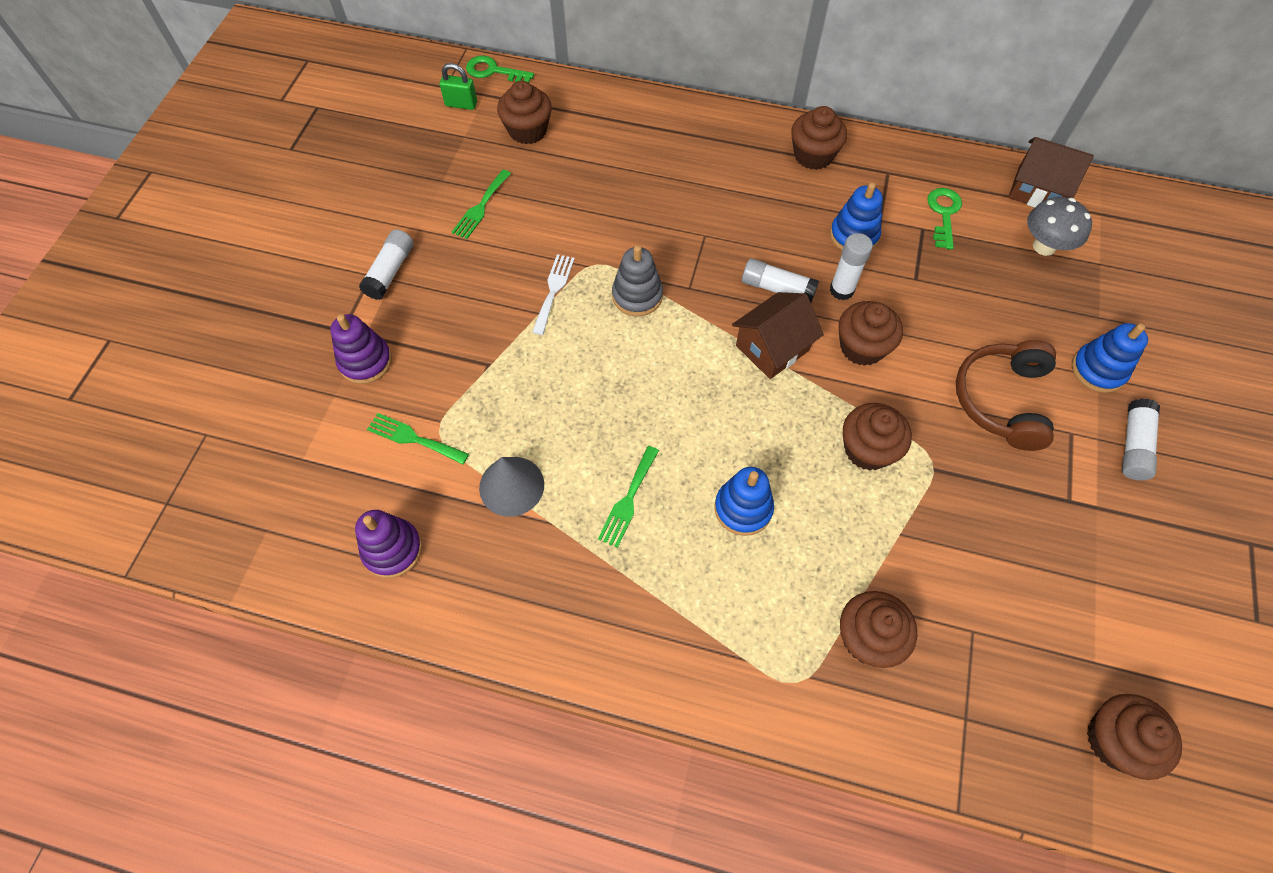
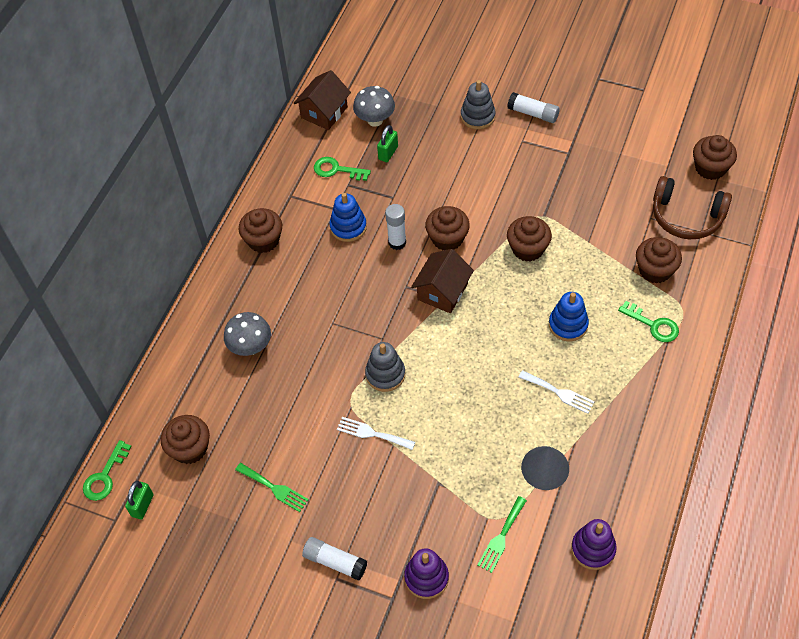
camera: 80 degrees left, 5 degrees down
green fork [598,446,659,548] -> white fork [519,370,595,414]
brown house [732,292,824,379] -> brown house turned 60 degrees clockwise [411,249,474,313]
white glue stick [742,258,819,302] -> none
brown headphones [956,340,1056,451] -> brown headphones moved to [653,176,732,239]
blue stacking toy [1072,323,1148,393] -> grey stacking toy [461,80,496,130]
none -> grey mushroom [224,312,271,356]
none -> green padlock [377,125,398,162]
none -> green key [618,301,679,342]

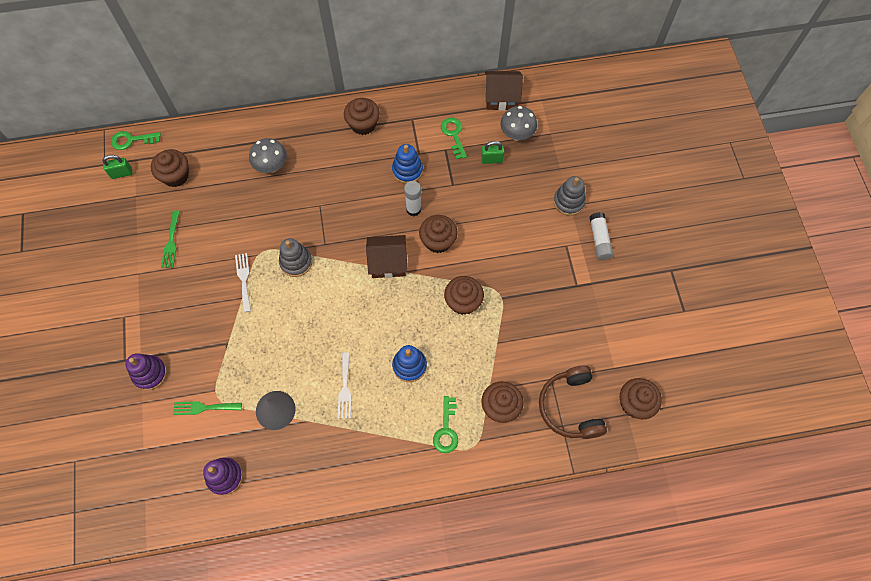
camera: 55 degrees right, 10 degrees up
white glue stick [302,537,367,580] -> none

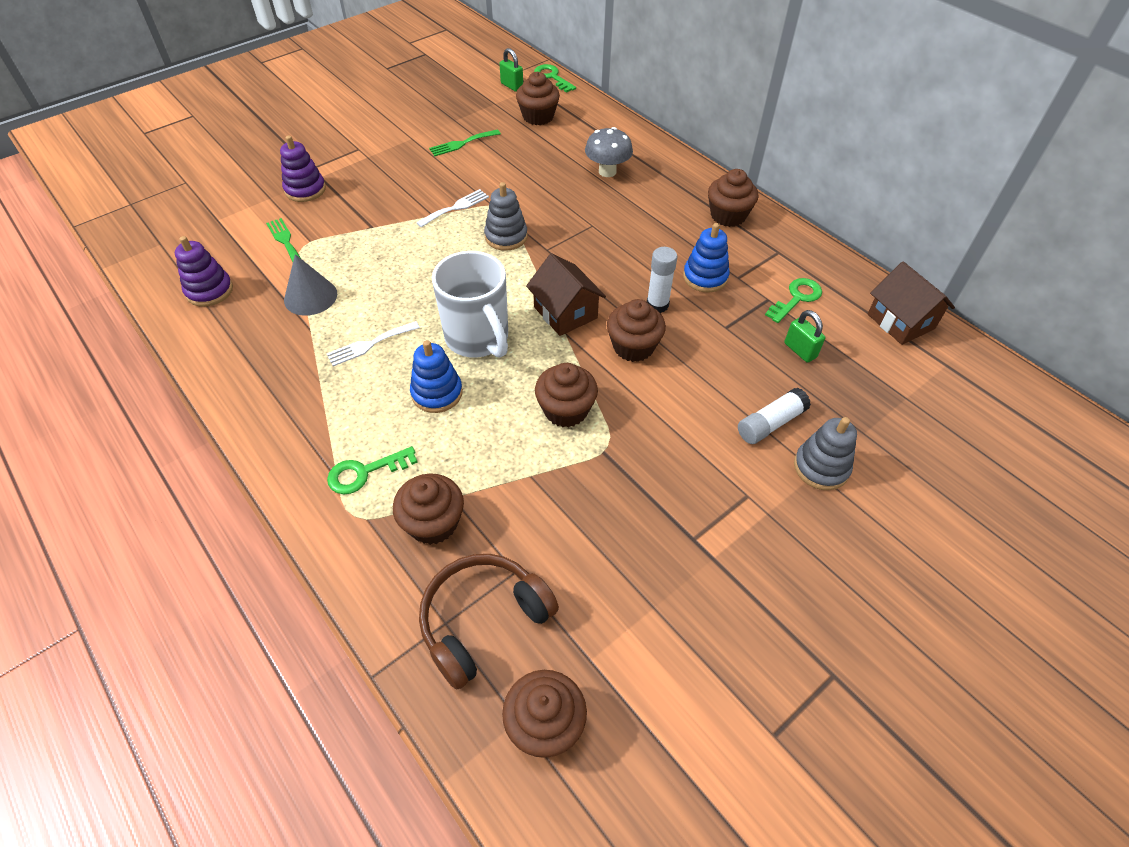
camera: 60 degrees right, 15 degrees down
grey mushroom [500,106,537,141] -> none
white glue stick [589,212,613,260] -> white glue stick moved to [738,388,811,444]
none -> white mug [432,251,508,358]

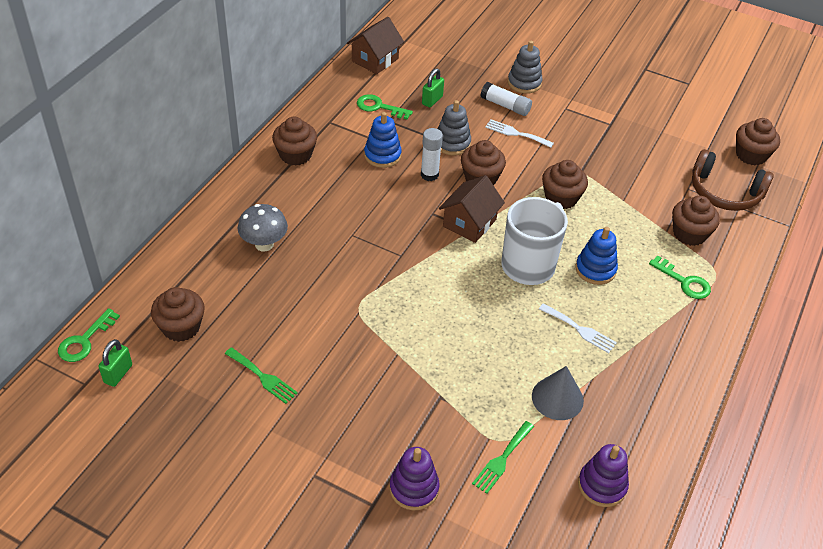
camera: 115 degrees left, 5 degrees down
white fork [416,189,489,227] -> white fork moved to [485,119,554,148]
grey stacking toy [484,182,528,251] -> grey stacking toy moved to [438,100,471,155]

